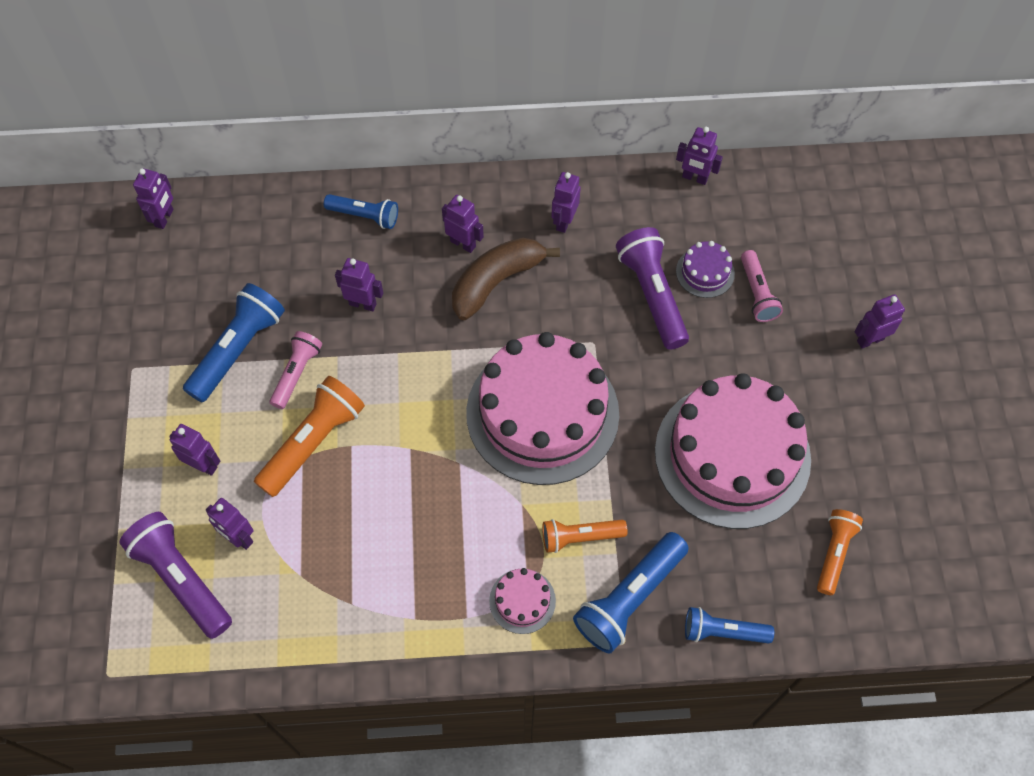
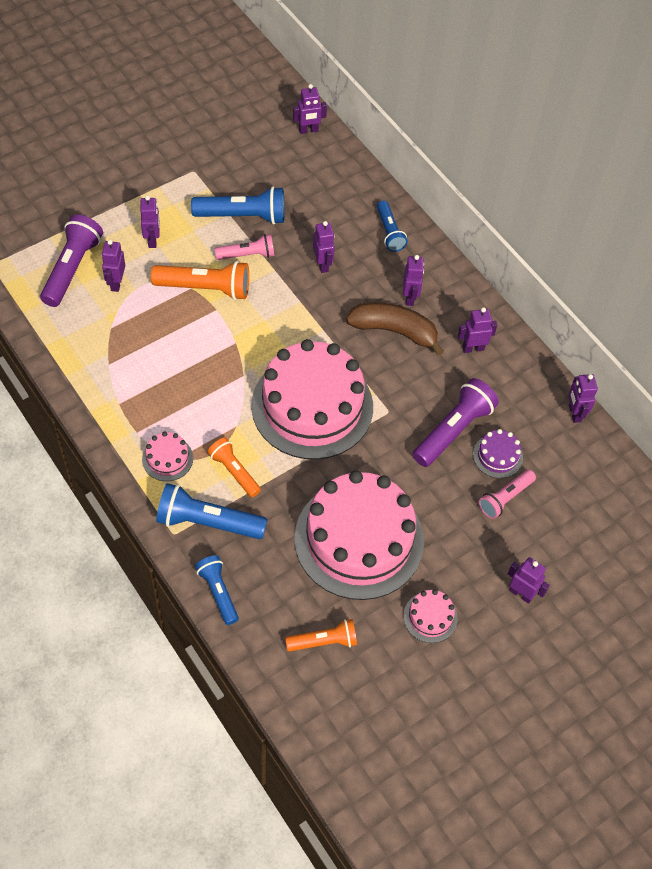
camera: 55 degrees right, 5 degrees down
none -> pink cake [403,589,458,643]

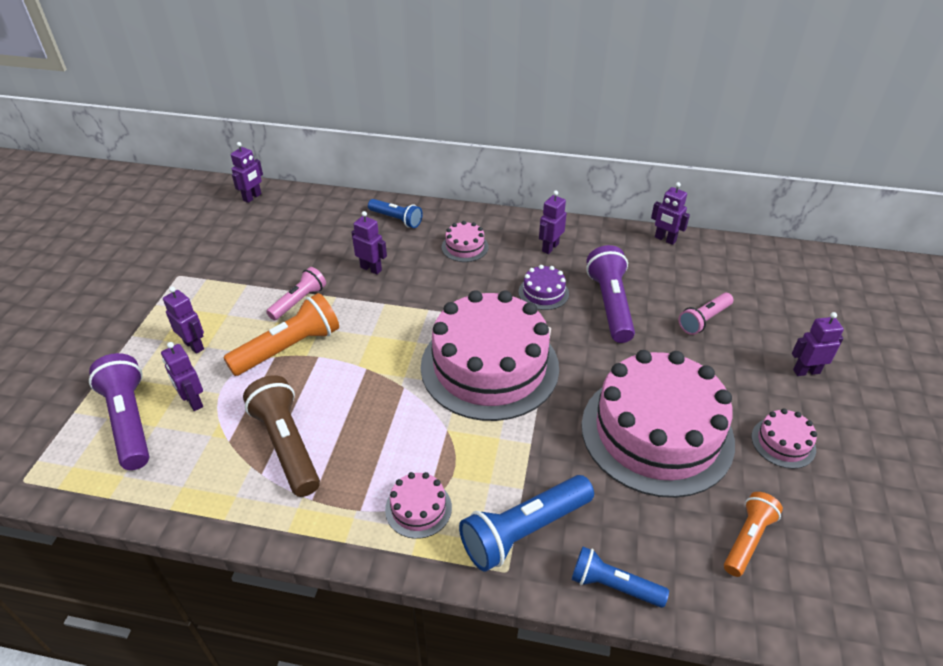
camera: 40 degrees left, 15 degrees down
blue flashlight [191,187,285,225] -> none
orange flashlight [207,437,261,497] -> none
brown banana [346,302,444,356] -> none
purple robot [403,255,424,306] -> pink cake [442,221,489,262]
purple cake [473,429,523,478] -> purple cake moved to [519,265,569,310]
pink flashlight [479,470,536,519] -> pink flashlight turned 45 degrees clockwise [679,293,733,335]
none -> brown flashlight [243,375,320,497]

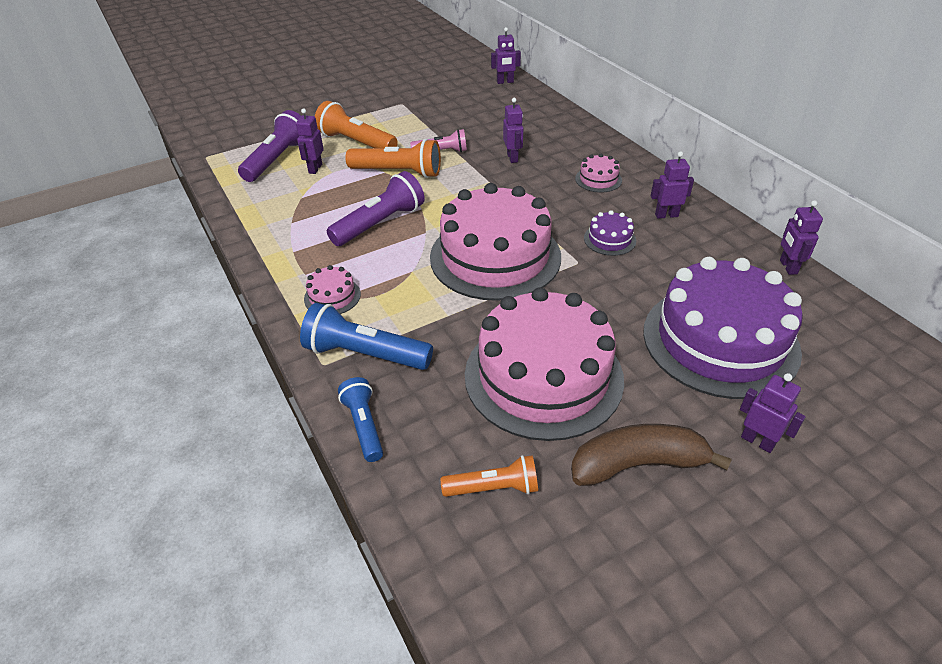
camera: 50 degrees right, 0 degrees up
purple robot [163,287,204,354] -> orange flashlight [315,101,398,148]
brown flashlight [243,375,320,497] -> none
blue flashlight [368,199,423,228] -> none
purple flashlight [586,245,635,343] -> purple flashlight moved to [327,171,425,246]
pink flashlight [679,293,733,335] -> purple cake [643,257,803,399]
pink cake [751,408,817,469] -> brown banana [571,424,732,486]

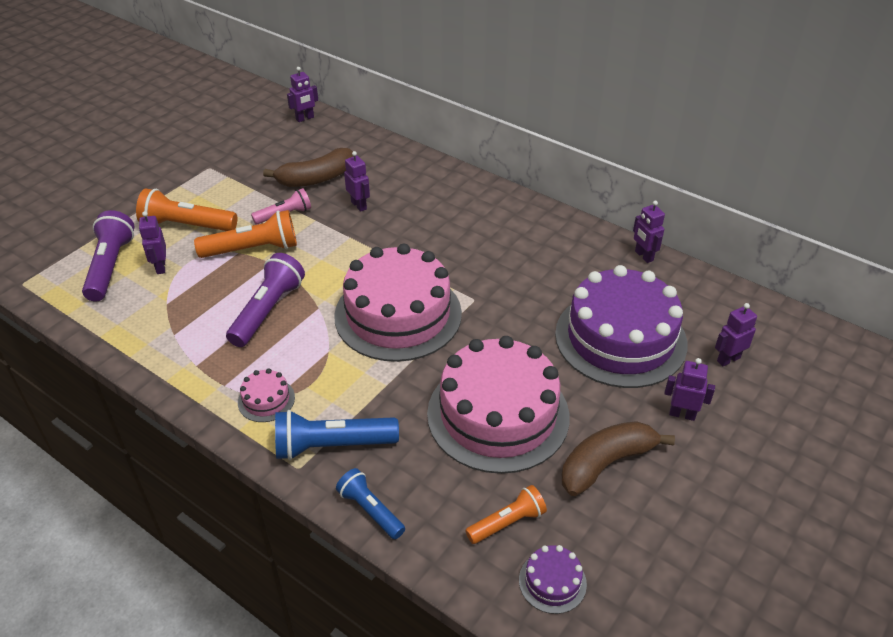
camera: 25 degrees left, 0 degrees up
pink cake [575,154,622,193] -> none
purple cake [584,210,636,256] -> purple cake moved to [519,545,587,614]
purple robot [651,151,694,219] -> purple robot moved to [715,303,757,367]
none -> brown banana [263,148,353,187]

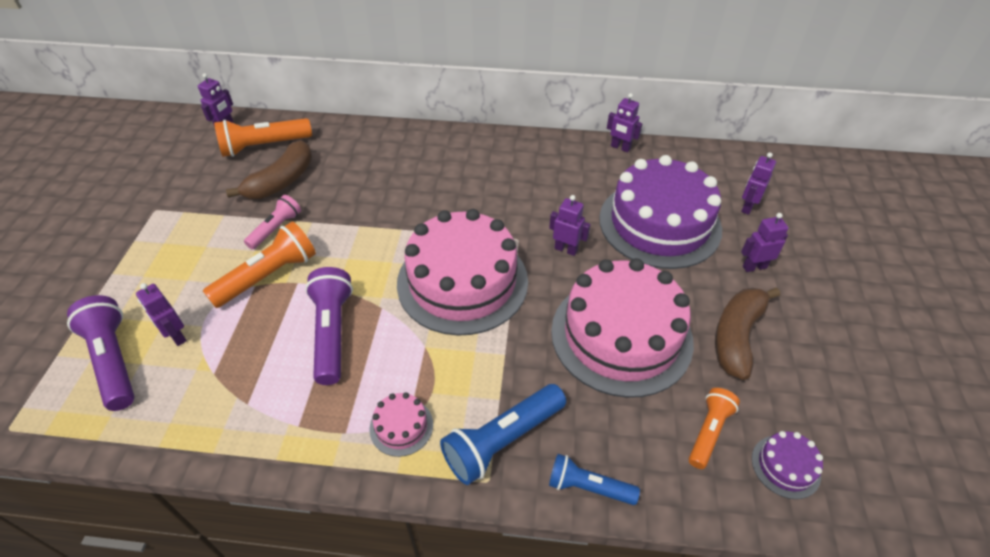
camera: 30 degrees left, 5 degrees up
orange flashlight [136,189,237,231] -> orange flashlight moved to [214,118,312,157]
purple robot [344,151,370,212] -> purple robot moved to [549,195,591,256]

